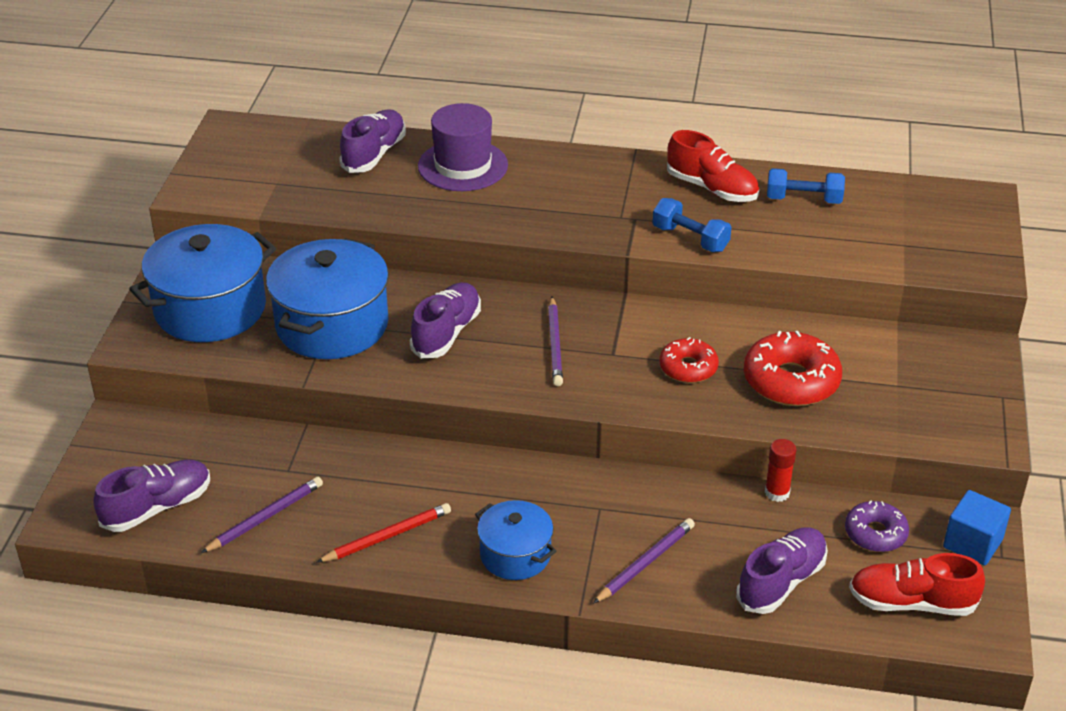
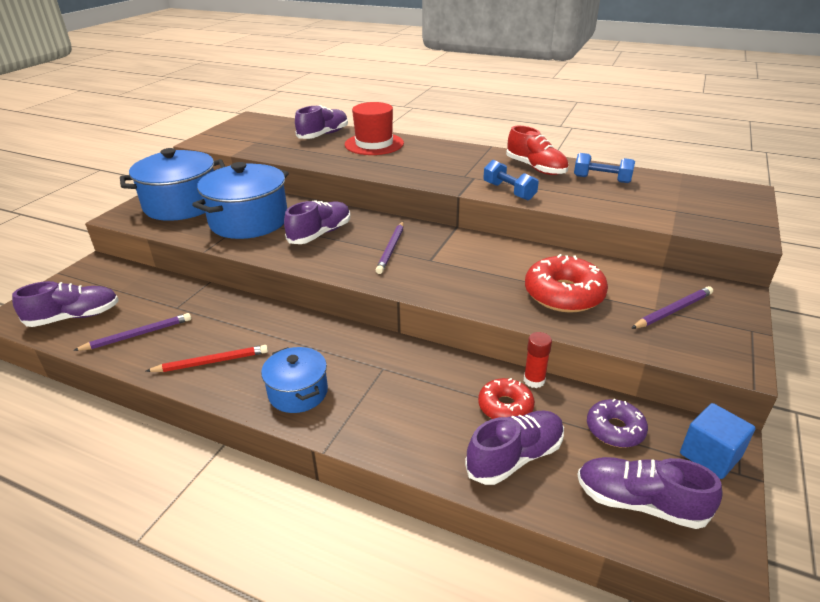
camera: 15 degrees right, 5 degrees down
purple hat [418,103,508,191] -> red hat [345,102,404,155]
purple pencil [593,518,695,604] -> purple pencil moved to [631,286,713,329]
red donut [660,337,719,383] -> red donut moved to [478,378,535,419]
red shoe [849,553,985,616] -> purple shoe [577,457,723,529]

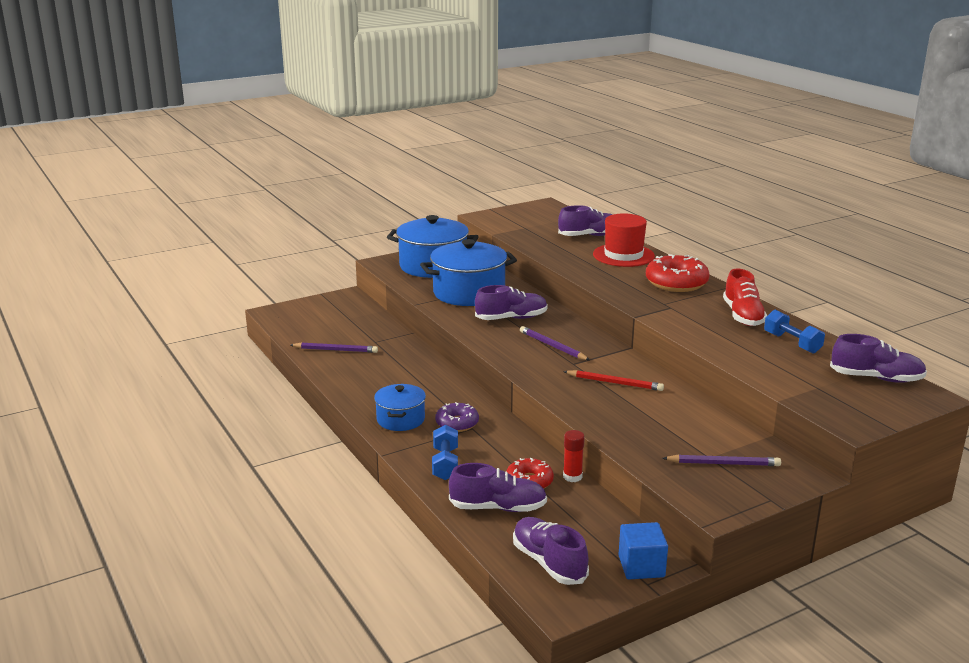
camera: 35 degrees right, 10 degrees down
purple shoe [12,281,119,327] -> purple shoe moved to [830,334,927,383]
red pencil [146,345,268,372] -> red pencil moved to [563,370,664,391]
purple pencil [376,222,404,274] -> purple pencil turned 90 degrees clockwise [520,326,590,360]
blue dumbbell [484,160,539,200] -> blue dumbbell moved to [432,425,458,480]
red donut [525,254,608,313] -> red donut moved to [646,254,710,292]
purple donut [587,398,648,448] -> purple donut moved to [435,402,479,432]

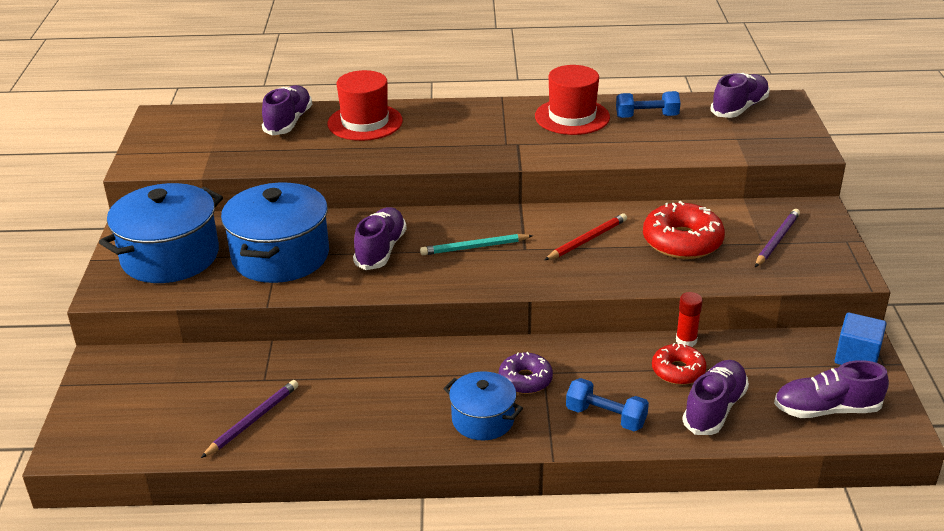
camera: 60 degrees left, 10 degrees up
purple pencil [520,326,590,360] -> turquoise pencil [420,234,533,255]
red donut [646,254,710,292] -> red donut moved to [643,201,725,259]
red shoe [723,269,767,326] -> red hat [535,65,610,135]

